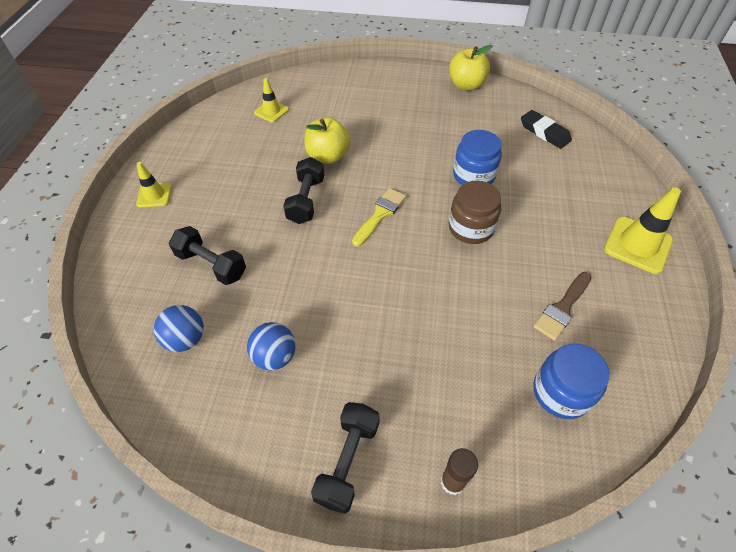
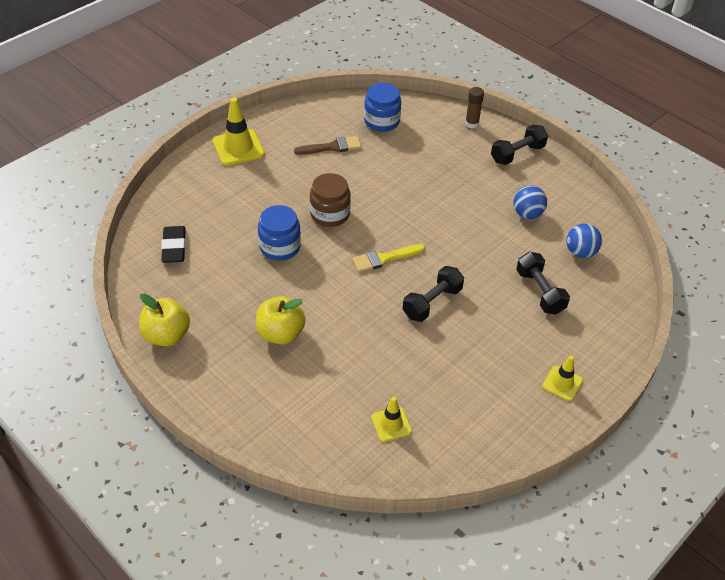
camera: 145 degrees left, 5 degrees down
yellow apple [304,117,350,164] -> yellow apple moved to [256,296,306,345]

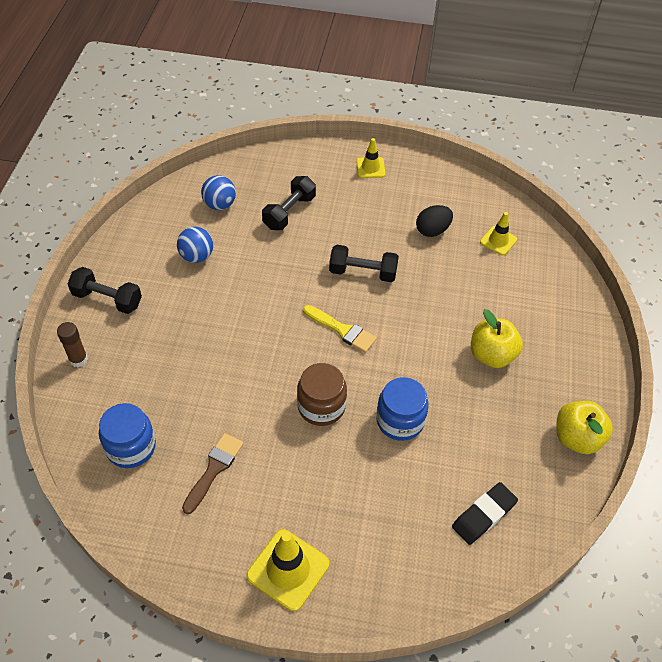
camera: 125 degrees left, 5 degrees up
brown brush [294,136,362,155] -> brown brush turned 75 degrees clockwise [182,433,244,514]
none -> black egg [416,205,453,237]

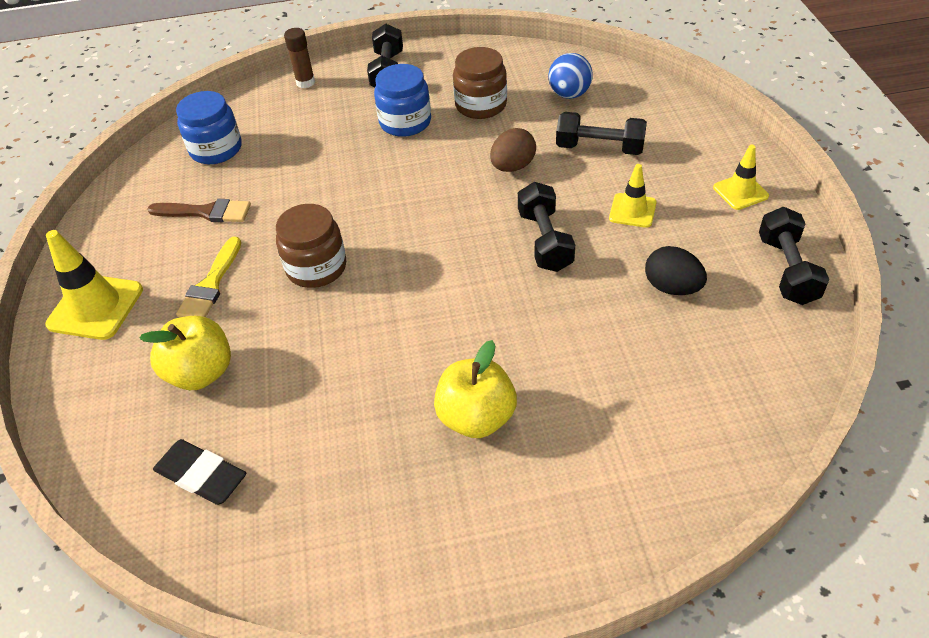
camera: 75 degrees right, 5 degrees down
blue ball [177,227,213,263] -> brown jar [453,47,507,119]
yellow brush [303,305,377,353] -> yellow brush moved to [176,237,241,317]
blue jar [376,377,429,441] -> blue jar moved to [374,64,431,137]
yellow traffic cone [480,212,517,255] -> yellow traffic cone moved to [609,164,656,228]
yellow apple [556,401,613,454] -> yellow apple moved to [139,316,231,390]
none -> brown egg [490,128,536,172]
none -> black dumbbell [759,207,829,305]

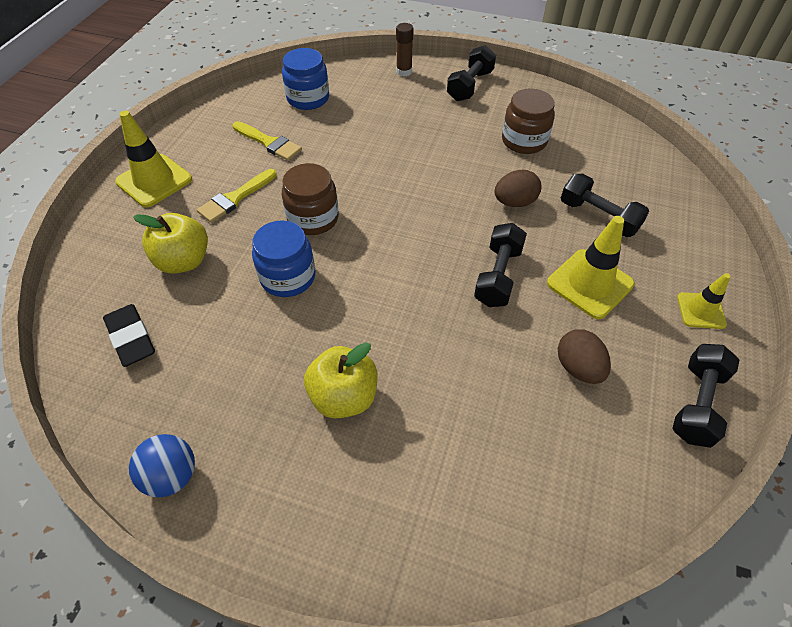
camera: 25 degrees right, 5 degrees up
brown brush [147,199,251,222] -> yellow brush [233,121,302,161]
blue jar [374,64,431,137] -> blue jar moved to [252,220,315,297]
blue ball [548,53,593,99] -> blue ball moved to [129,434,195,497]
yellow traffic cone [609,164,656,228] -> yellow traffic cone [547,216,635,319], size x1.68
black egg [645,246,707,295] -> brown egg [558,329,611,384]

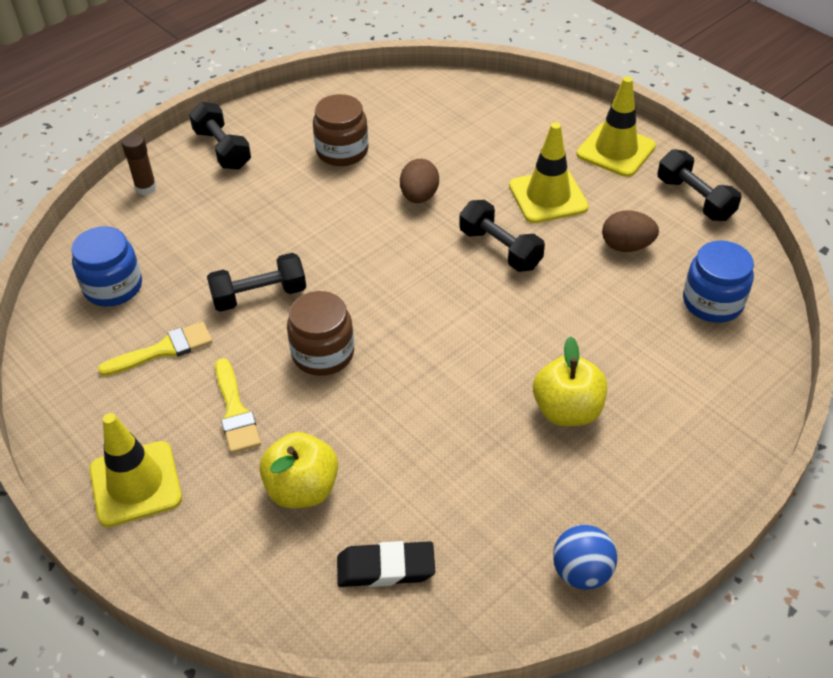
camera: 60 degrees left, 5 degrees down
blue jar [252,220,315,297] -> blue jar moved to [683,241,754,323]
black dumbbell [561,173,649,237] -> black dumbbell moved to [207,253,306,312]
yellow traffic cone [677,273,731,329] -> yellow traffic cone [577,76,656,177], size x1.68

